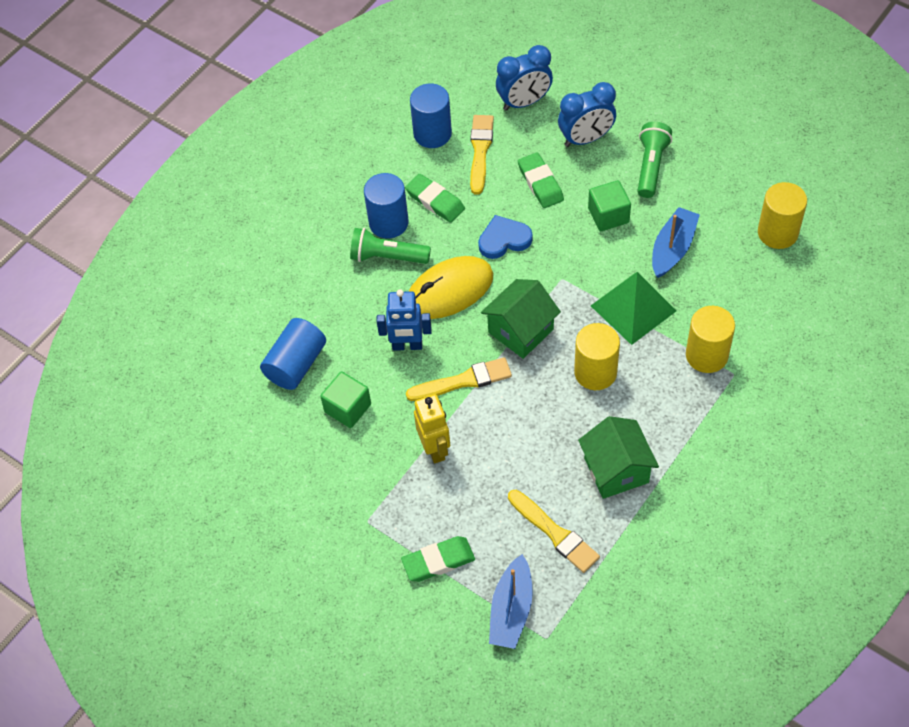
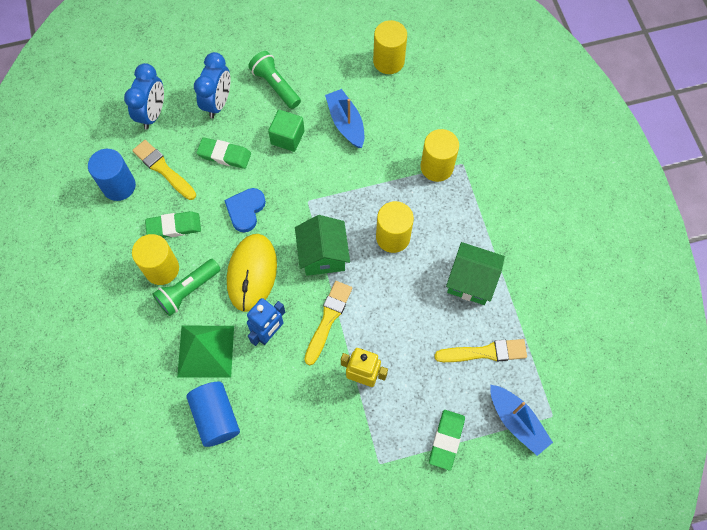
camera: 55 degrees left, 10 degrees up
green cube [320,372,371,428] -> none
blue cylinder [364,173,409,239] -> yellow cylinder [132,234,179,285]
green pyramid [591,272,676,345] -> green pyramid moved to [177,326,234,378]

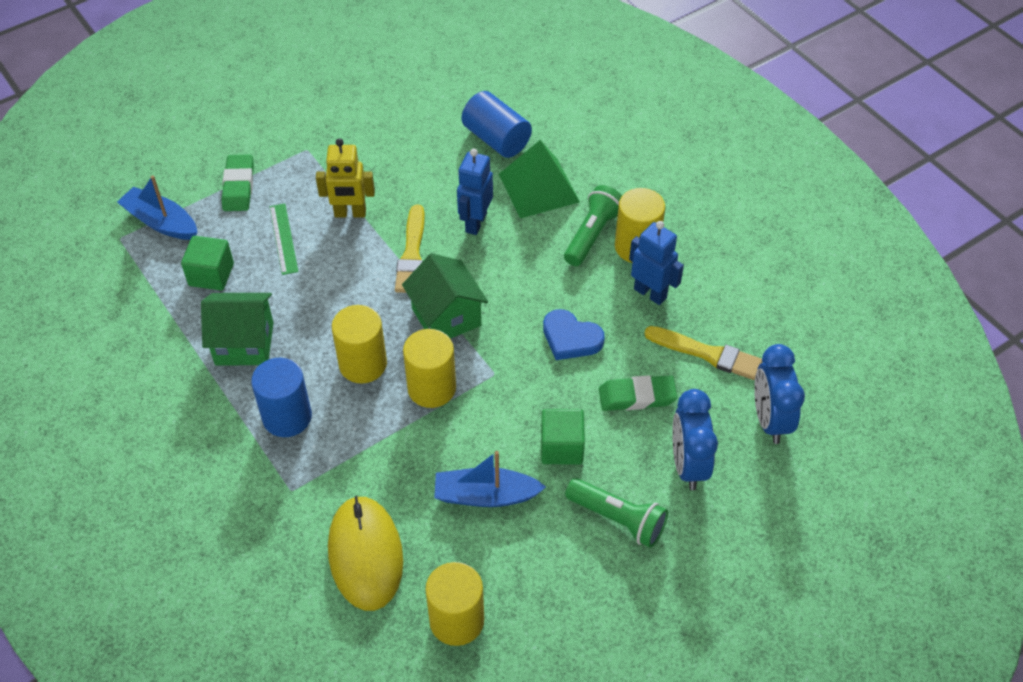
camera: 160 degrees right, 15 degrees down
blue cylinder [88,149,136,201] -> blue cylinder moved to [251,358,312,437]
green eraser [145,211,201,238] -> blue robot [629,221,684,305]
blue heart [224,188,266,232] -> blue heart turned 120 degrees clockwise [543,309,605,360]
yellow mouse [227,234,277,312] -> yellow mouse moved to [328,496,403,611]
blue boat [325,89,364,148] -> blue boat turned 135 degrees clockwise [434,451,546,507]
yellow cylinder [420,129,459,182] -> yellow cylinder moved to [403,329,456,408]
yellow brush [434,339,527,362] -> green cube [181,236,234,290]
none -> green ruler [269,203,299,275]

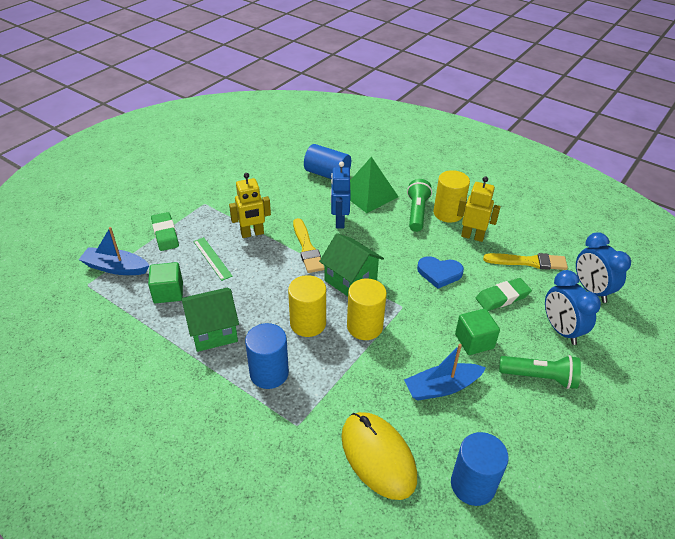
camera: 20 degrees left, 10 degrees down
yellow cylinder [425,562,484,646] -> blue cylinder [451,432,509,506]
blue robot [629,221,684,305] -> yellow robot [457,177,501,242]

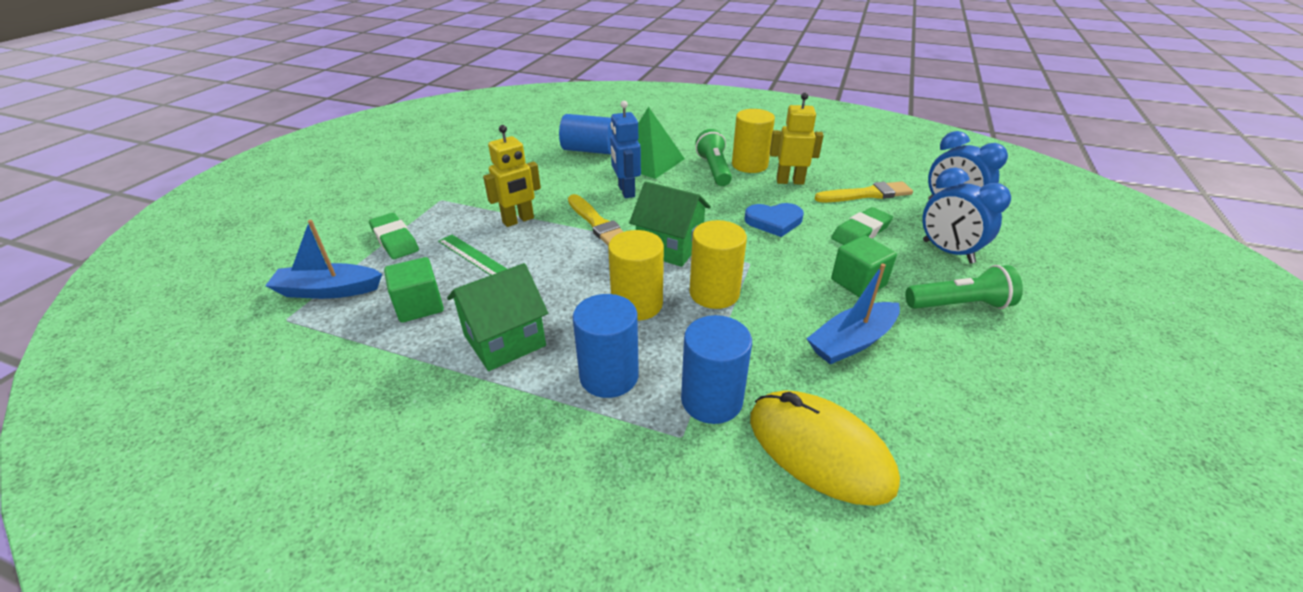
camera: 15 degrees left, 5 degrees down
blue cylinder [451,432,509,506] -> blue cylinder moved to [681,315,752,424]

